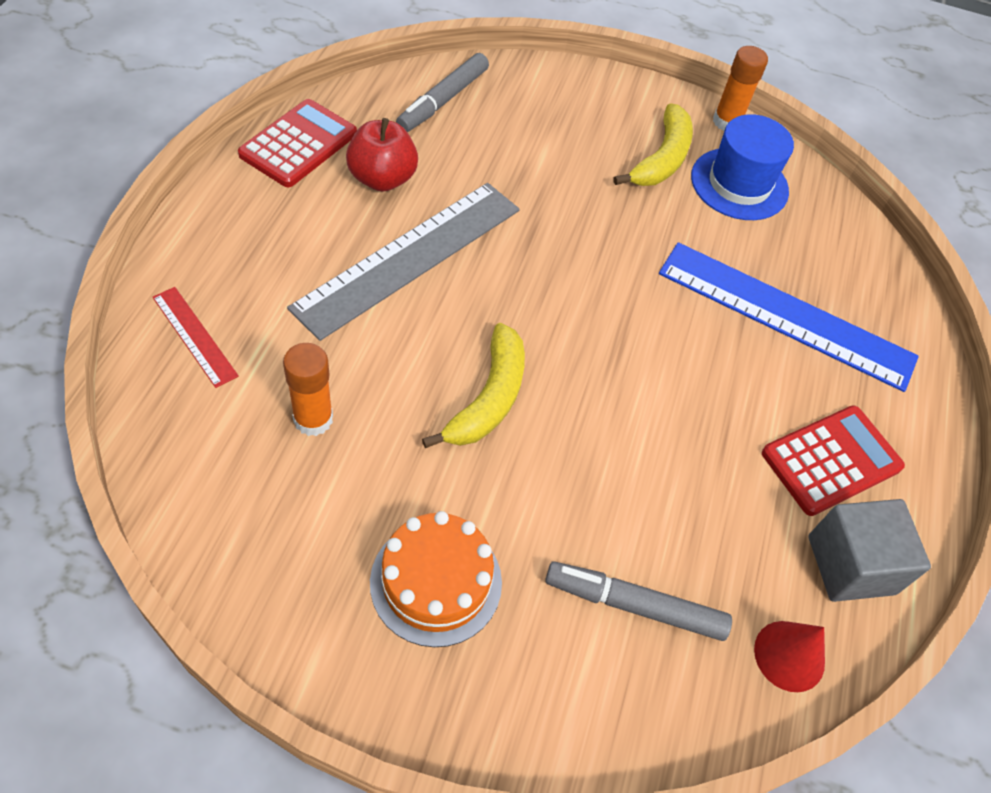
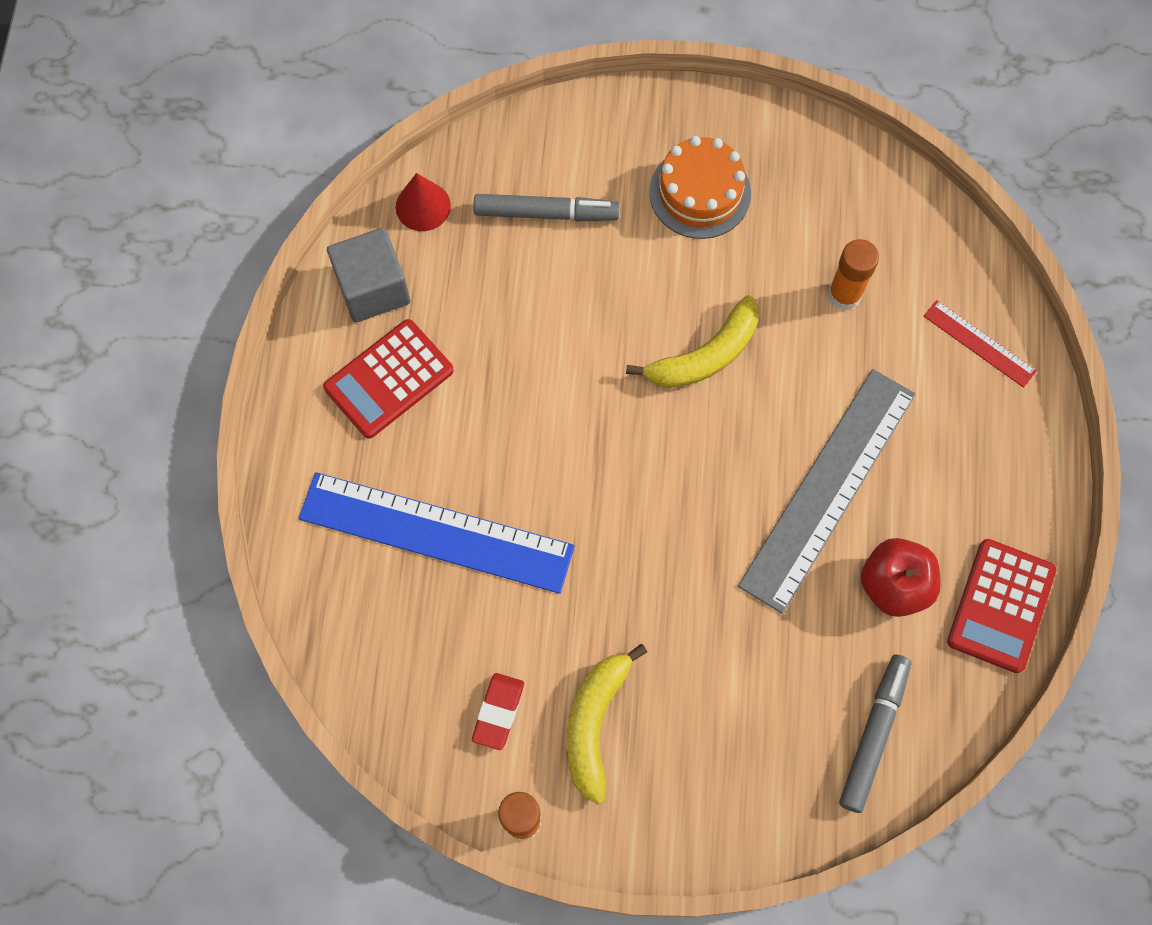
camera: 175 degrees right, 15 degrees up
yellow banana [422,323,525,448] -> yellow banana turned 135 degrees counterclockwise [626,295,759,388]
blue hat [691,114,794,220] -> red eraser [472,673,524,750]

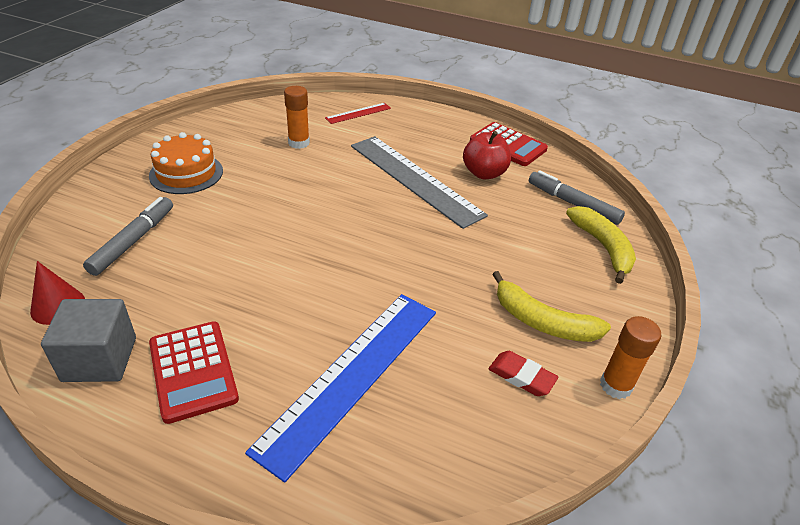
camera: 75 degrees left, 30 degrees down
yellow banana [626,295,759,388] -> yellow banana moved to [566,206,636,284]

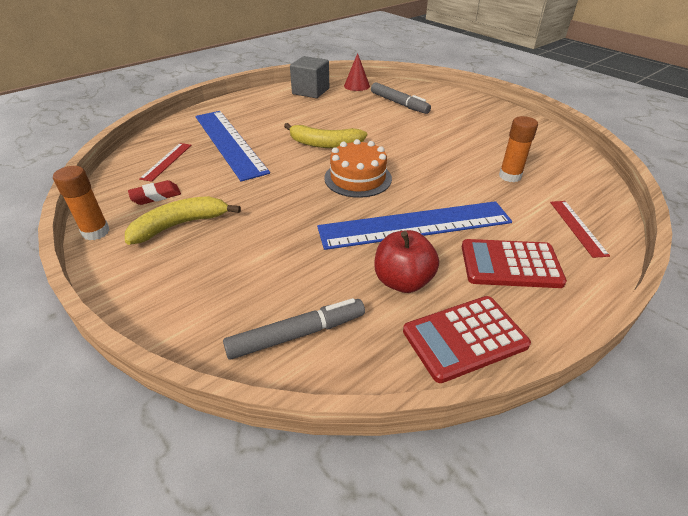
camera: 120 degrees right, 0 degrees up
orange cake [149,132,223,194] -> orange cake moved to [324,139,392,198]
red calculator [149,321,239,424] -> red calculator moved to [462,239,567,288]
grey ruler [351,136,488,229] -> blue ruler [317,201,512,250]
yellow banana [566,206,636,284] -> yellow banana moved to [284,123,367,148]
none -> red ruler [139,143,192,182]

